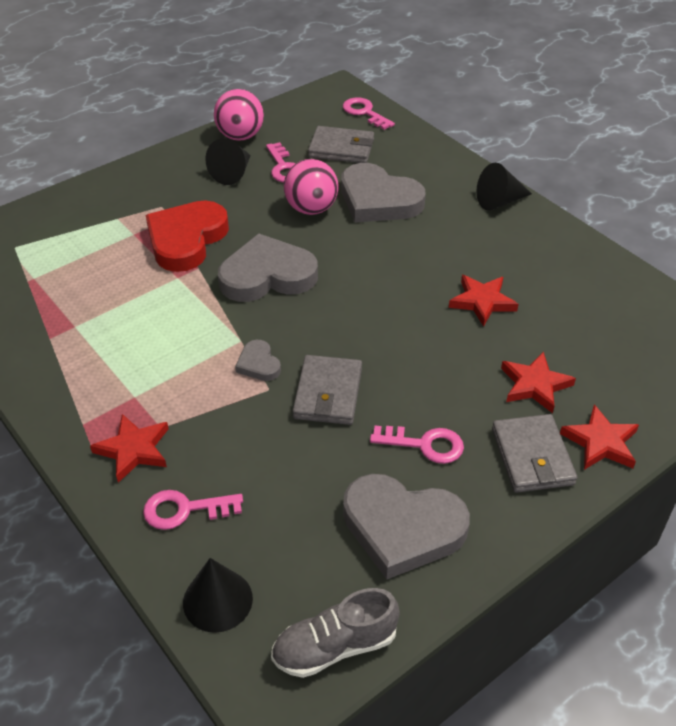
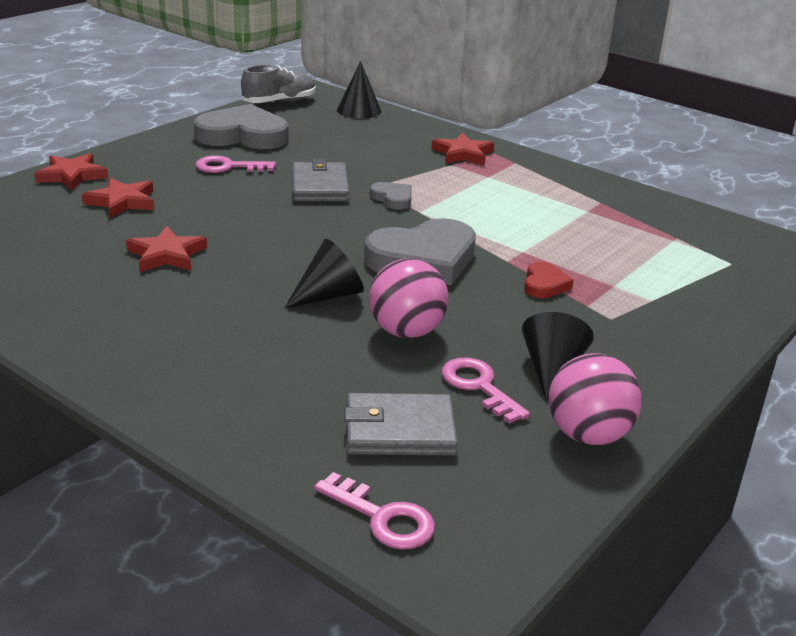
camera: 165 degrees right, 15 degrees down
pink key [143,490,243,530] -> none
red heart [146,201,229,272] -> red heart [524,261,574,298], size x0.47
grey heart [341,163,426,223] -> none
black cone [476,163,532,211] -> black cone moved to [285,239,364,308]
grey wallet [492,414,577,493] -> none

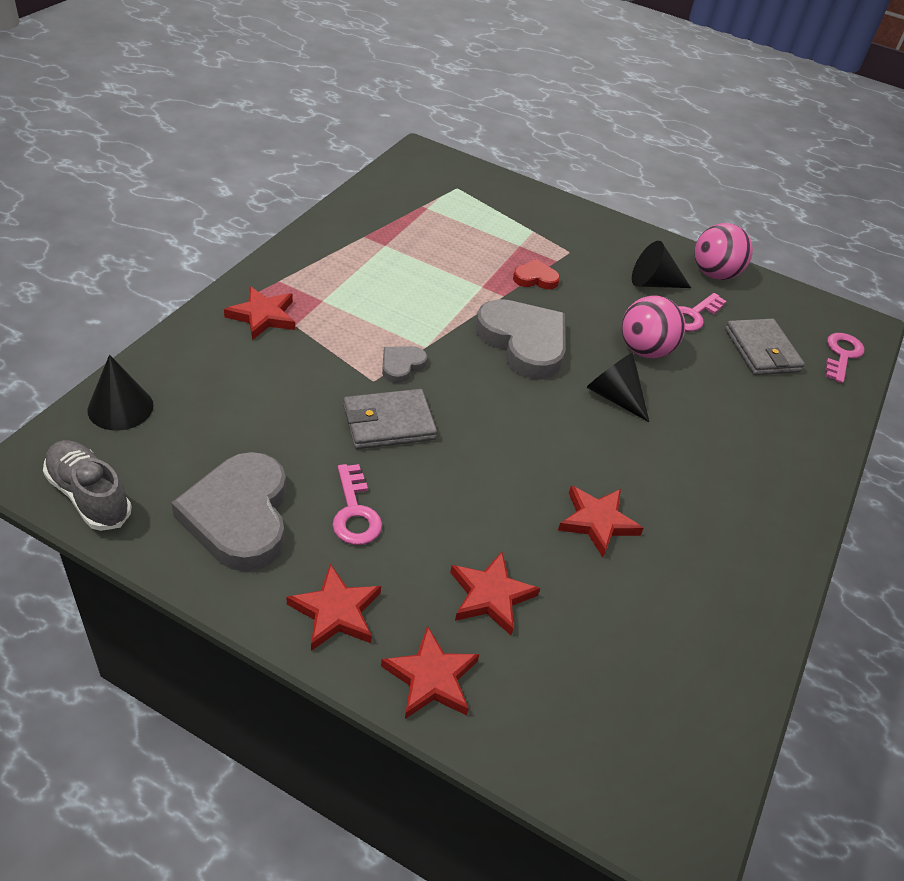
camera: 105 degrees left, 15 degrees up
none -> red star [287,564,381,651]

